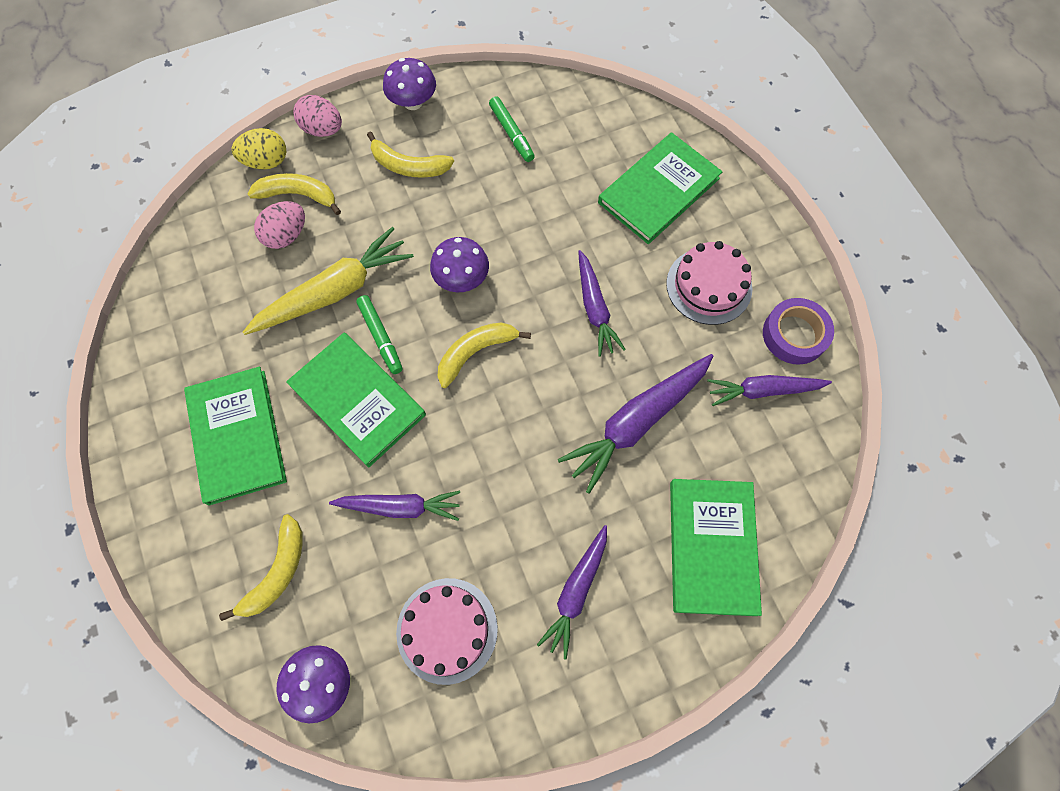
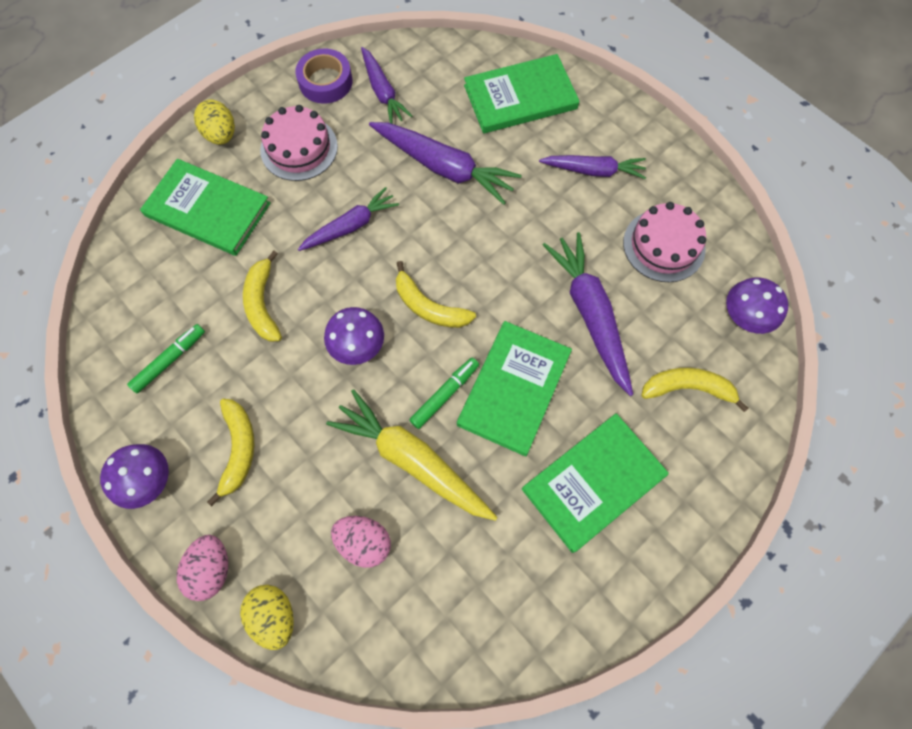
camera: 110 degrees left, 0 degrees up
yellow banana [248,173,341,215] -> yellow banana moved to [243,251,282,342]
purple carrot [329,491,460,521] -> purple carrot [543,232,633,396], size x1.54
none -> yellow egg [194,100,235,145]

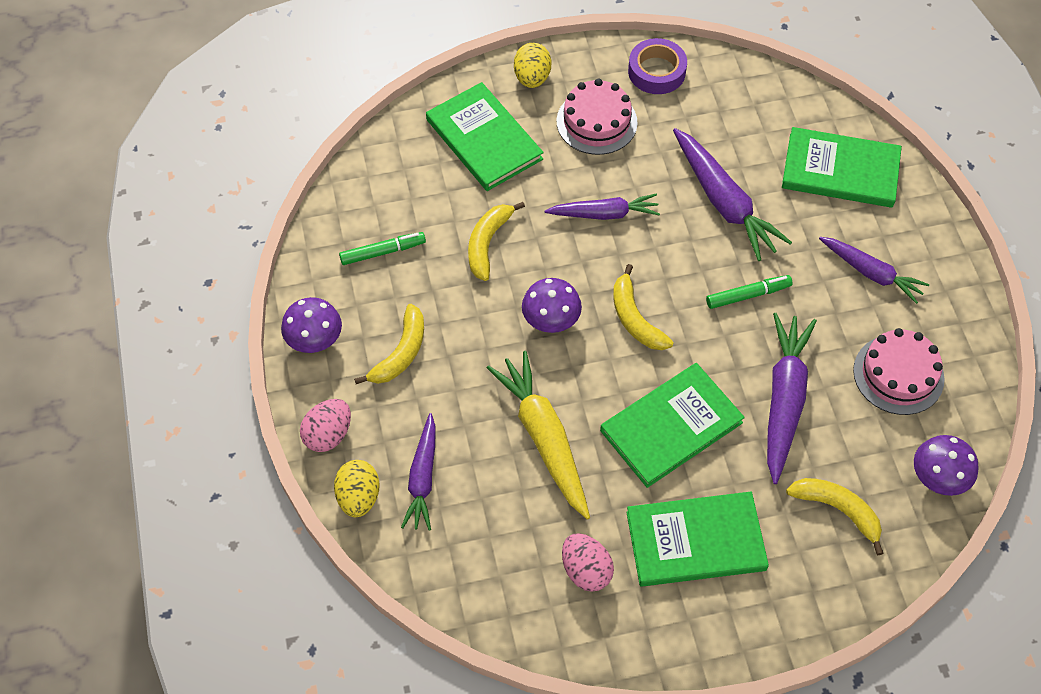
camera: 30 degrees right, 10 degrees down
pink egg [331,516,391,568] -> pink egg moved to [562,533,614,592]
purple carrot [361,47,412,124] -> purple carrot moved to [401,413,436,531]
green marker [410,358,479,429] -> green marker moved to [706,275,792,309]

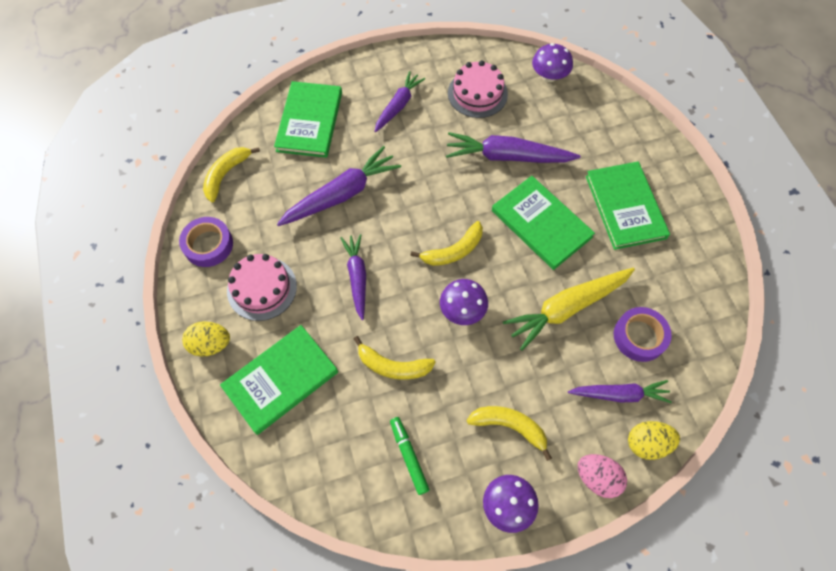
camera: 95 degrees left, 5 degrees up
pink egg [562,533,614,592] -> none
green marker [706,275,792,309] -> none
yellow banana [786,478,883,555] -> yellow banana moved to [203,147,260,202]
none -> purple tape [614,307,672,362]

